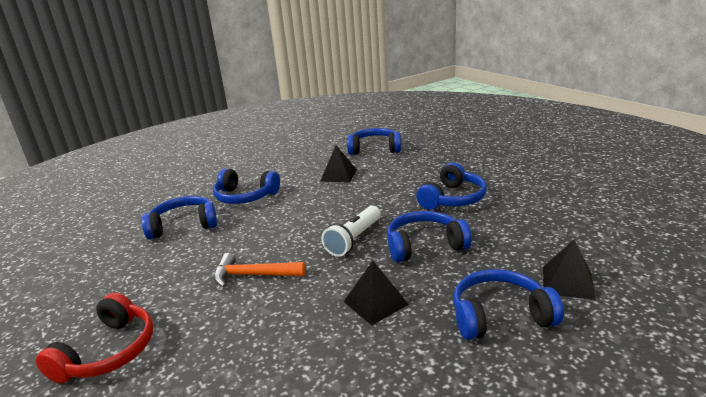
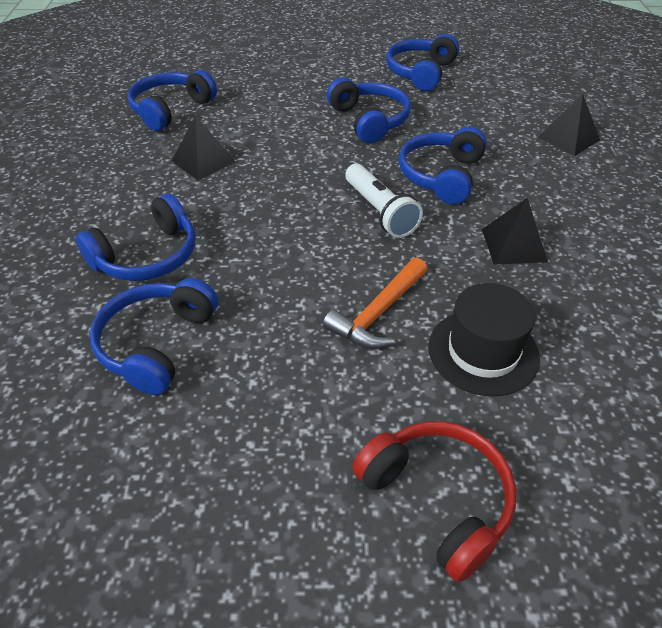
camera: 60 degrees left, 20 degrees up
blue headphones [453,269,564,340] -> blue headphones moved to [386,34,459,91]
none -> black hat [429,283,540,396]

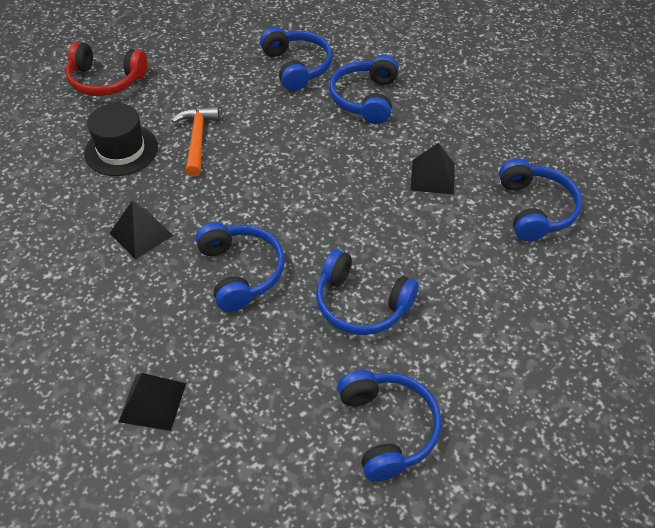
camera: 140 degrees right, 5 degrees up
white flashlight [345,164,423,238] -> none

